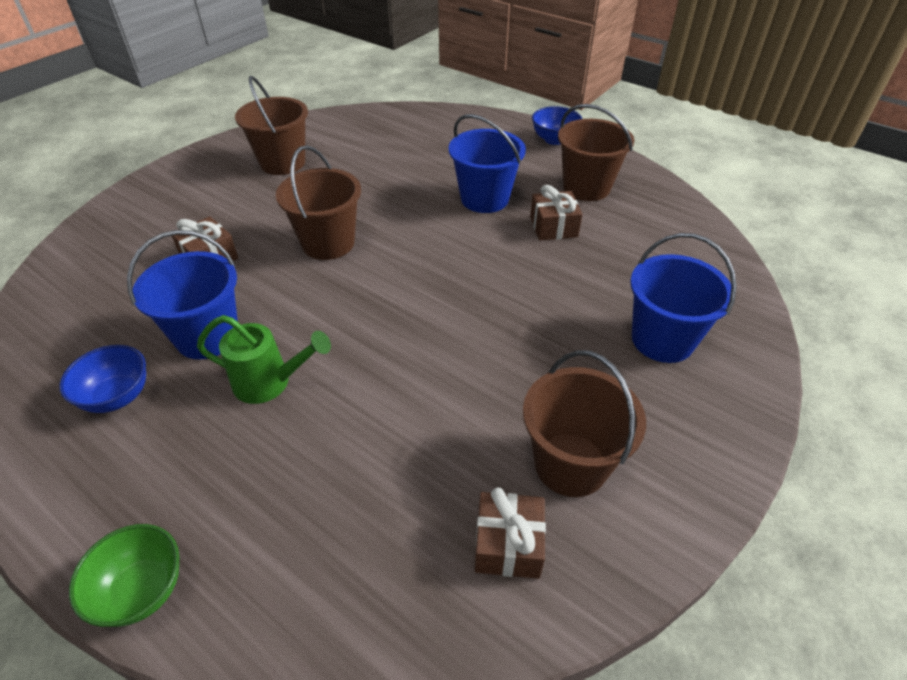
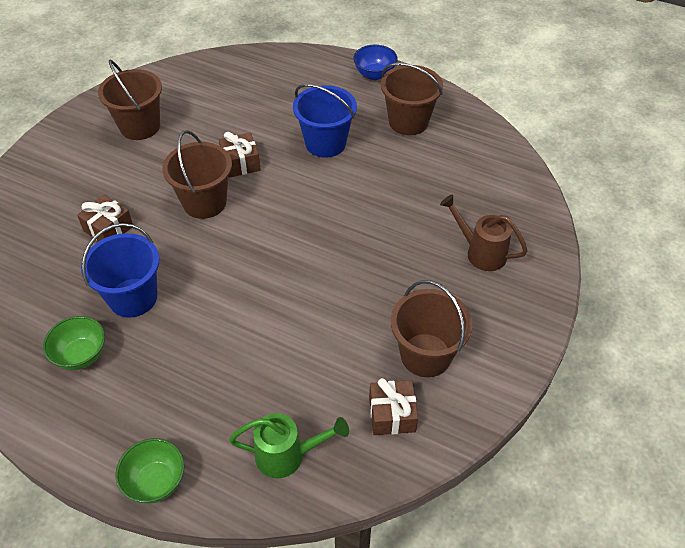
camera: 10 degrees left, 5 degrees up
blue bowl [59,345,146,413] -> green bowl [43,316,105,370]
green watering can [197,315,331,404] -> green watering can moved to [229,413,349,478]
brown gift [530,185,583,241] -> brown gift moved to [219,132,261,178]
blue bucket [630,233,737,363] -> brown watering can [440,194,527,271]

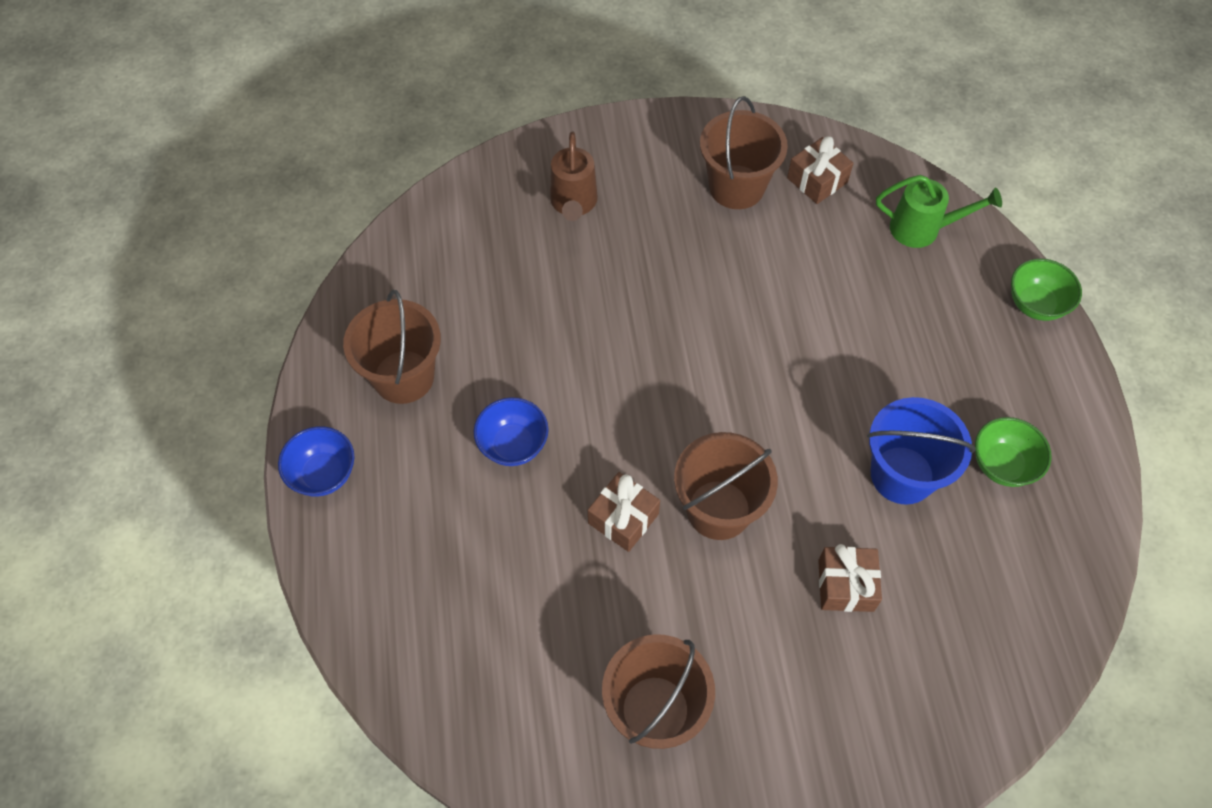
camera: 125 degrees left, 10 degrees up
green watering can [229,413,349,478] -> green watering can turned 135 degrees clockwise [876,175,1002,248]
blue bucket [293,84,357,158] -> blue bowl [474,397,549,466]

